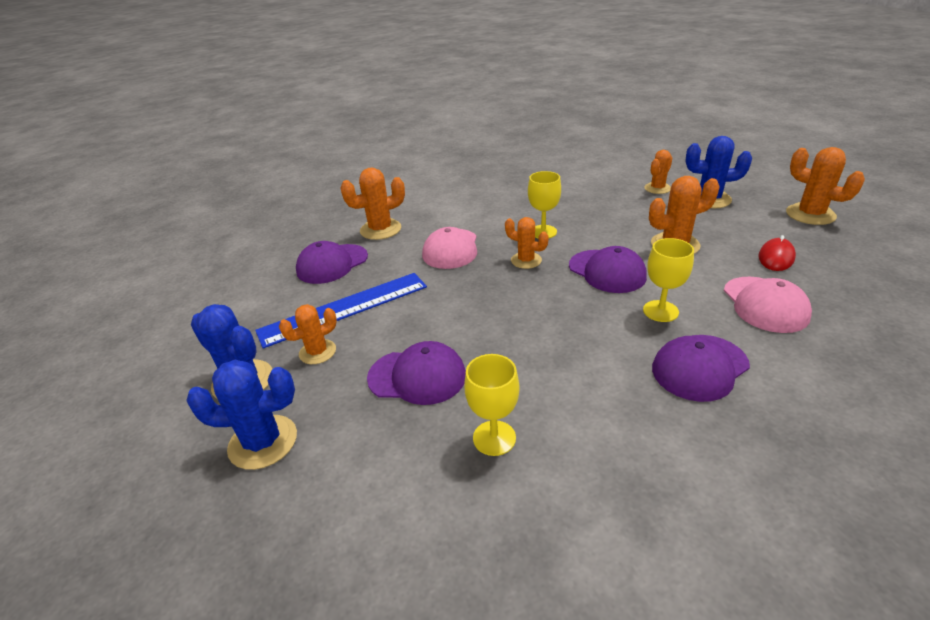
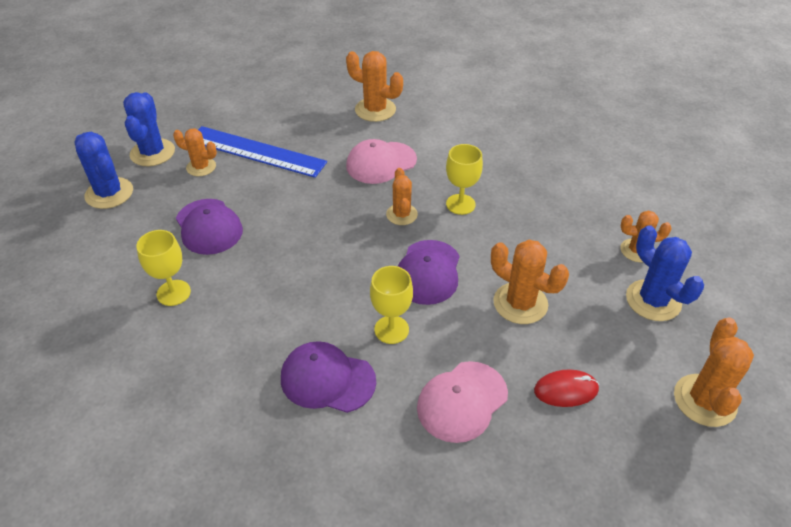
camera: 50 degrees right, 10 degrees up
purple cap [296,241,368,284] -> none

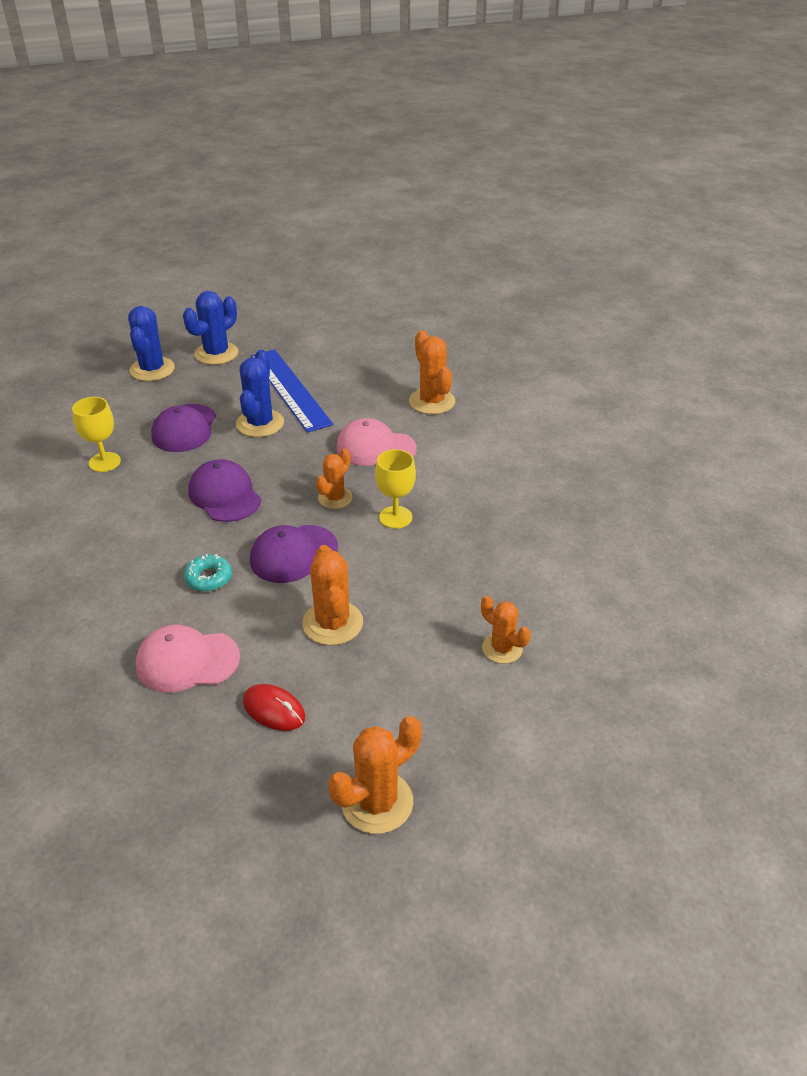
camera: 40 degrees right, 5 degrees down
orange cactus [173,129,217,176] -> none
purple cap [281,341,376,413] -> purple cap moved to [188,459,261,522]
yellow goblet [370,266,413,344] -> turquoise donut [184,554,232,591]
blue cactus [626,225,704,321] -> blue cactus moved to [236,350,284,437]

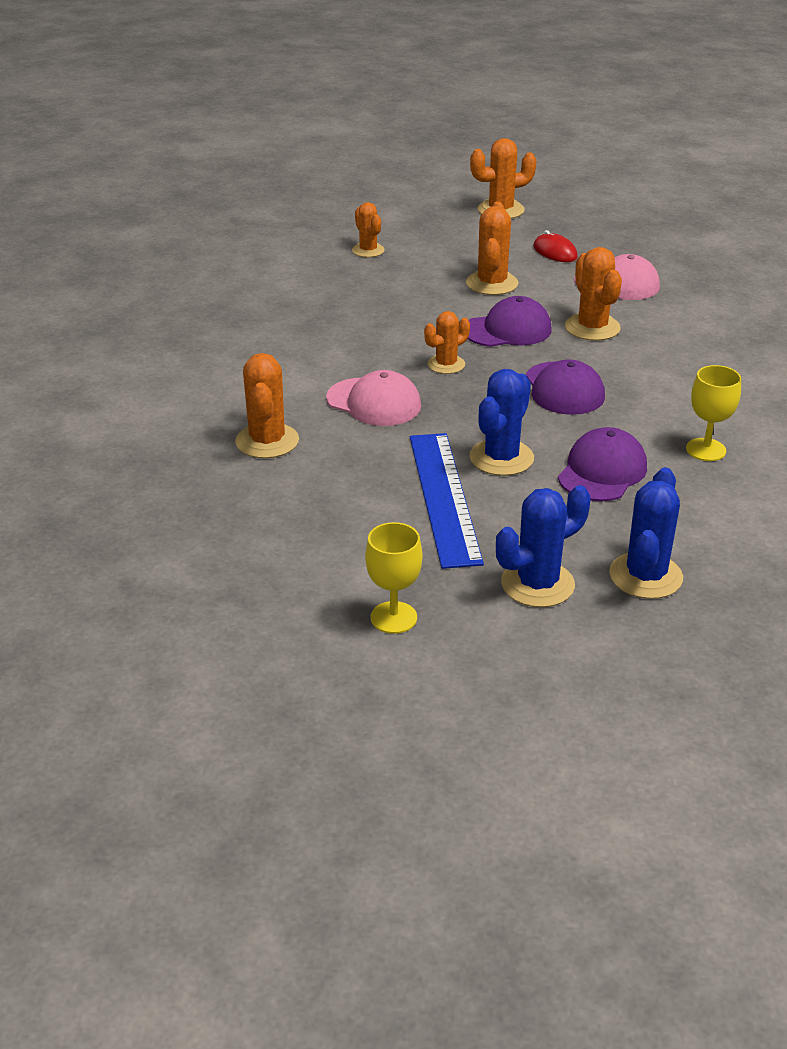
camera: 160 degrees left, 5 degrees down
turquoise donut [184,554,232,591] -> orange cactus [565,247,622,341]
yellow goblet [375,449,416,529] -> yellow goblet moved to [365,522,422,634]

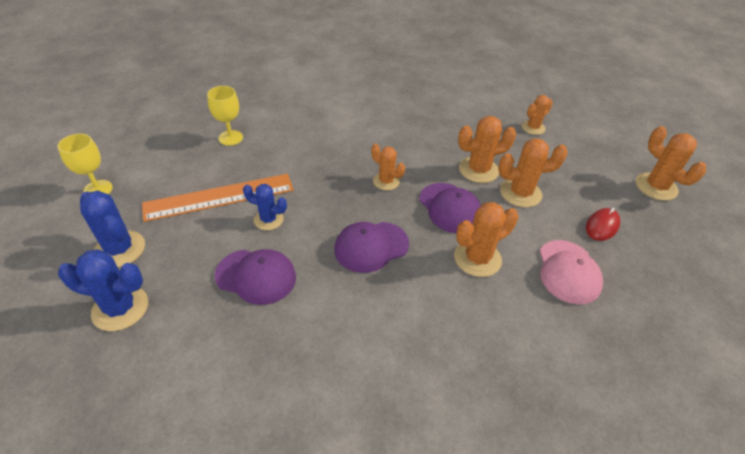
camera: 75 degrees right, 10 degrees up
orange cactus [235,353,299,458] -> orange cactus moved to [458,116,516,183]
pink cap [326,370,421,426] -> none
blue ruler [410,433,484,569] -> orange ruler [142,174,294,222]
blue cactus [469,369,534,476] -> blue cactus [243,184,287,230], size x0.65
yellow goblet [686,365,741,461] -> yellow goblet moved to [207,86,243,146]

